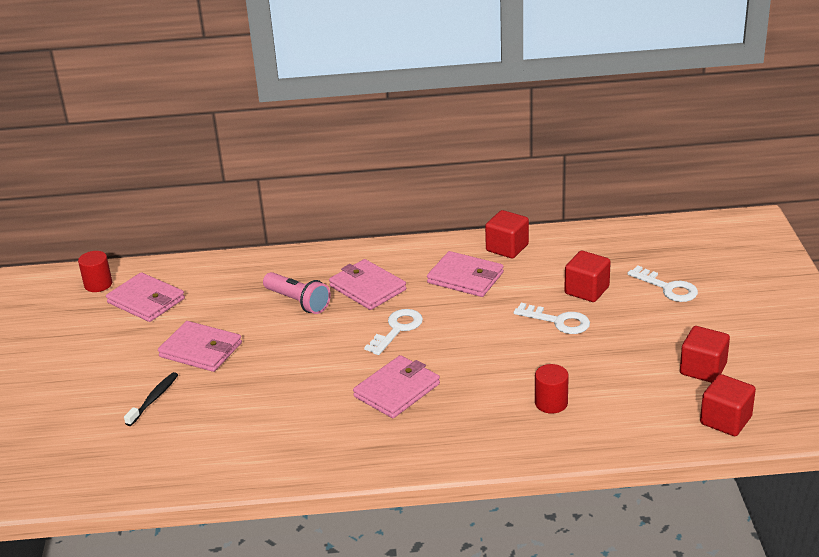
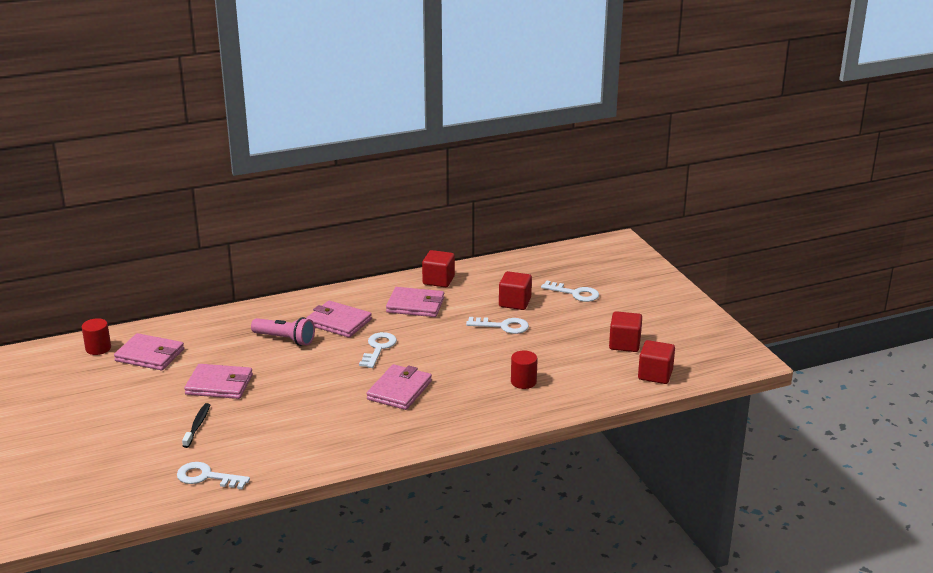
camera: 20 degrees left, 5 degrees down
none -> white key [177,462,250,489]

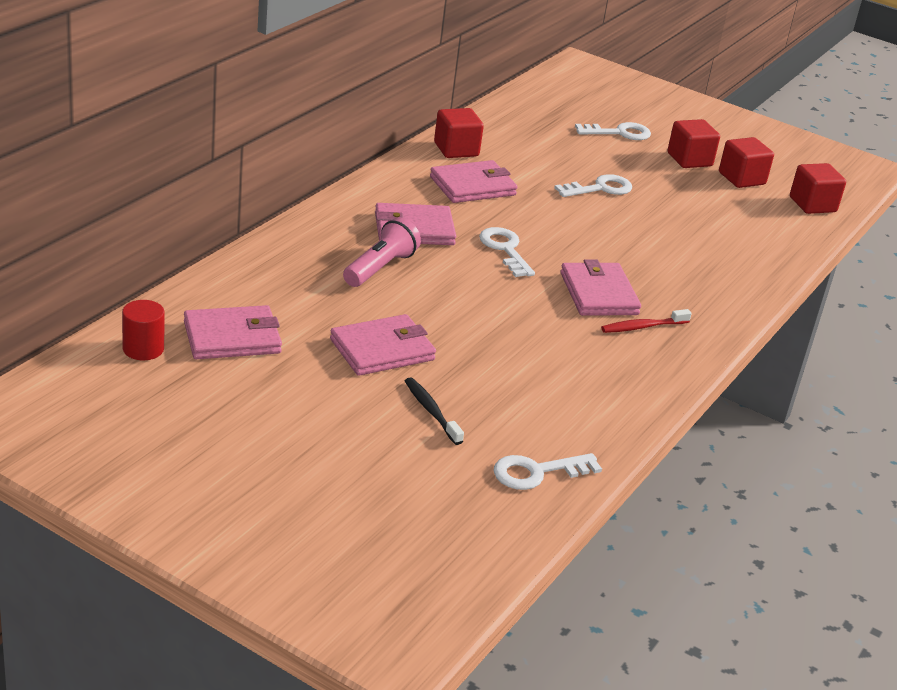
camera: 40 degrees left, 5 degrees up
pink flashlight [251,317,315,346] -> pink flashlight turned 45 degrees counterclockwise [343,217,421,287]
red cube [499,271,532,310] -> red cube moved to [668,119,720,168]
red cylinder [511,350,538,389] -> none
none -> red toothbrush [601,309,692,333]

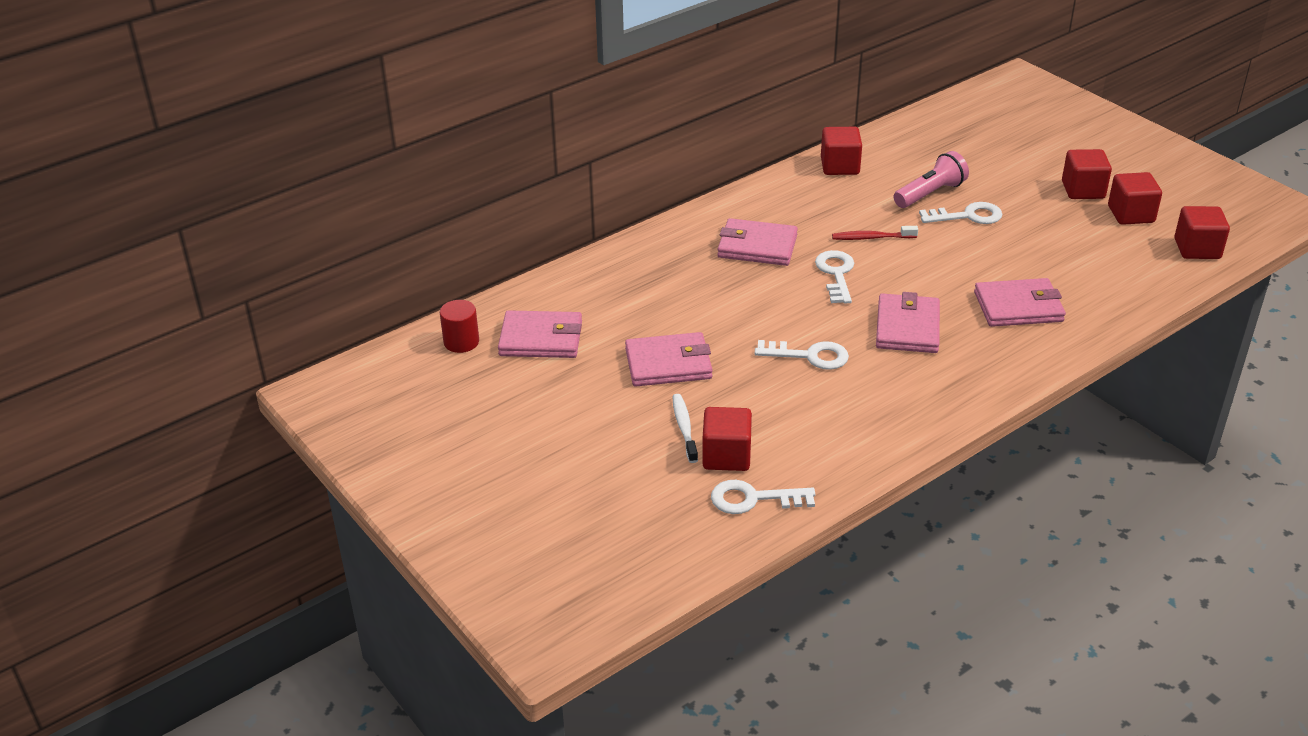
camera: 25 degrees right, 5 degrees up
pink flashlight [343,217,421,287] -> pink flashlight moved to [894,151,969,208]
black toothbrush [405,377,464,445] -> white toothbrush [672,394,698,463]
pink wallet [430,160,518,203] -> pink wallet moved to [974,278,1066,327]
white key [575,122,651,140] -> white key moved to [755,340,849,370]
red toothbrush [601,309,692,333] -> red toothbrush moved to [832,226,918,240]
none -> red cube [702,407,752,471]

